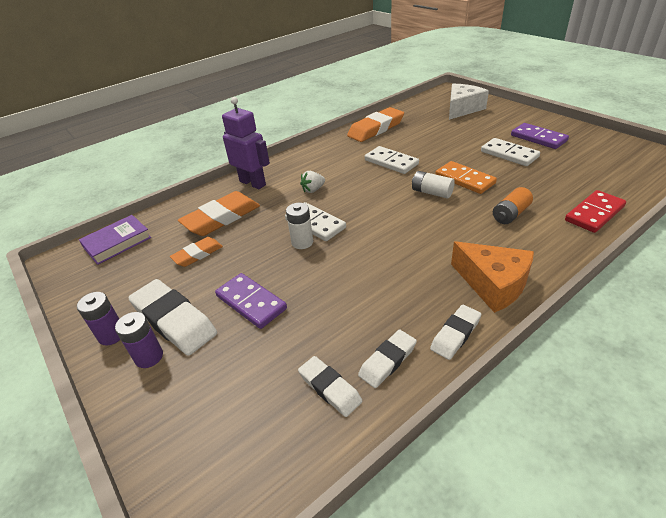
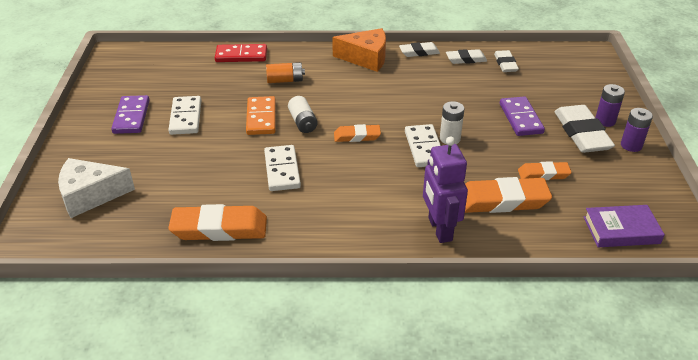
camera: 145 degrees left, 0 degrees up
white strawberry [300,171,325,193] -> none
orange cheese [451,241,534,313] -> orange cheese turned 105 degrees clockwise [332,28,386,72]
none -> orange eraser [334,124,381,142]

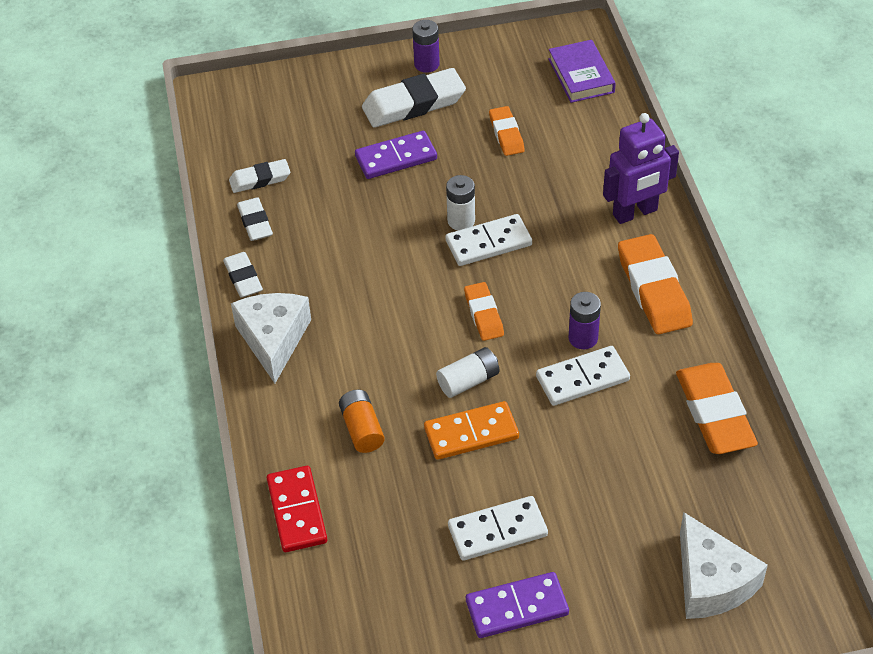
camera: 100 degrees left, 10 degrees up
orange cheese [332,28,386,72] -> white cheese [231,293,311,383]
orange eraser [465,177,552,213] -> orange eraser moved to [618,234,693,334]
purple battery [595,84,625,127] -> purple battery moved to [569,292,601,349]

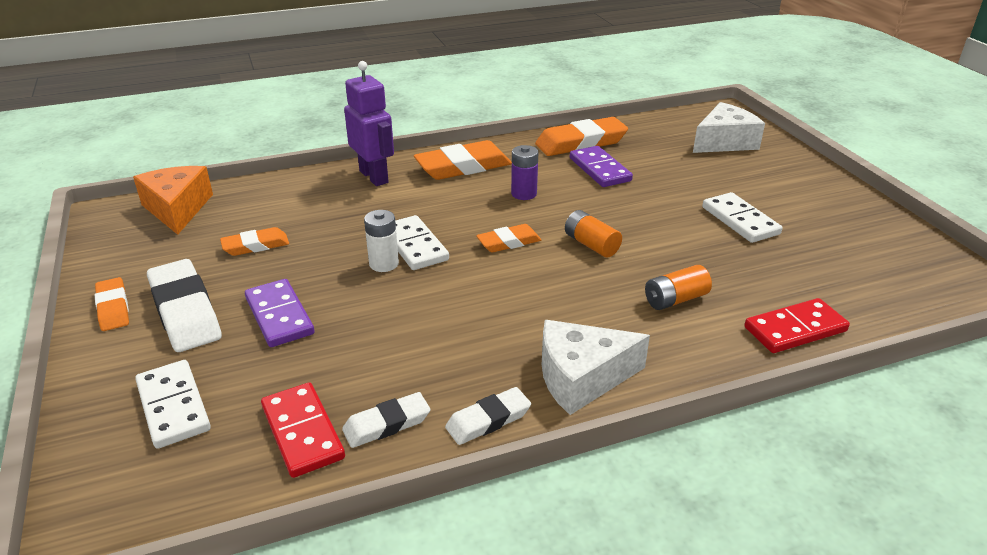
camera: 100 degrees left, 15 degrees down
white eraser [229,159,290,193] -> red domino [261,382,345,478]
purple battery [412,20,440,73] -> orange eraser [95,277,129,331]
orange domino [424,401,519,460] -> none
white battery [436,347,499,398] -> orange battery [565,210,622,258]
purple domino [466,572,569,638] -> purple domino moved to [570,146,633,187]
white domino [536,346,630,406] -> white domino moved to [135,360,211,449]
purple book [548,40,616,103] -> orange cheese [133,166,213,235]

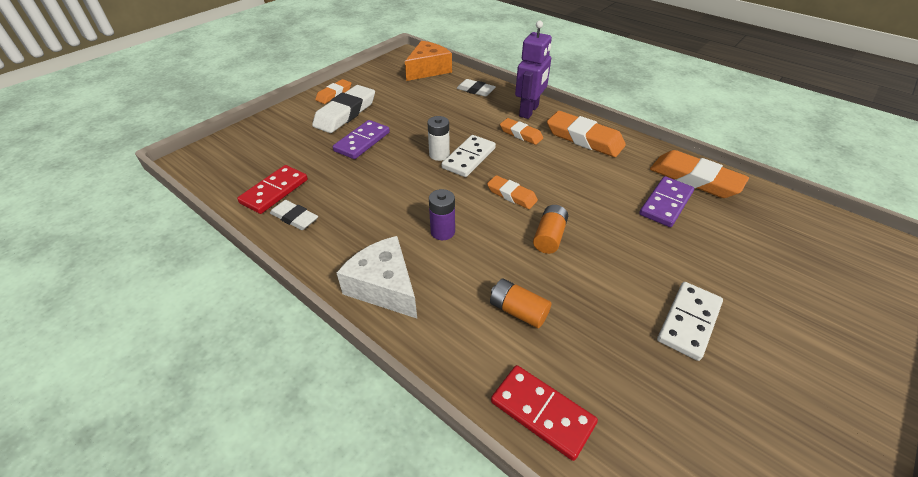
camera: 60 degrees right, 10 degrees up
white domino [135,360,211,449] -> none
orange eraser [220,227,289,256] -> orange eraser moved to [500,118,543,145]
white eraser [445,387,531,445] -> white eraser moved to [456,79,496,97]
purple battery [511,145,539,200] -> purple battery moved to [429,189,455,240]
white cheese [693,102,765,153] -> none

